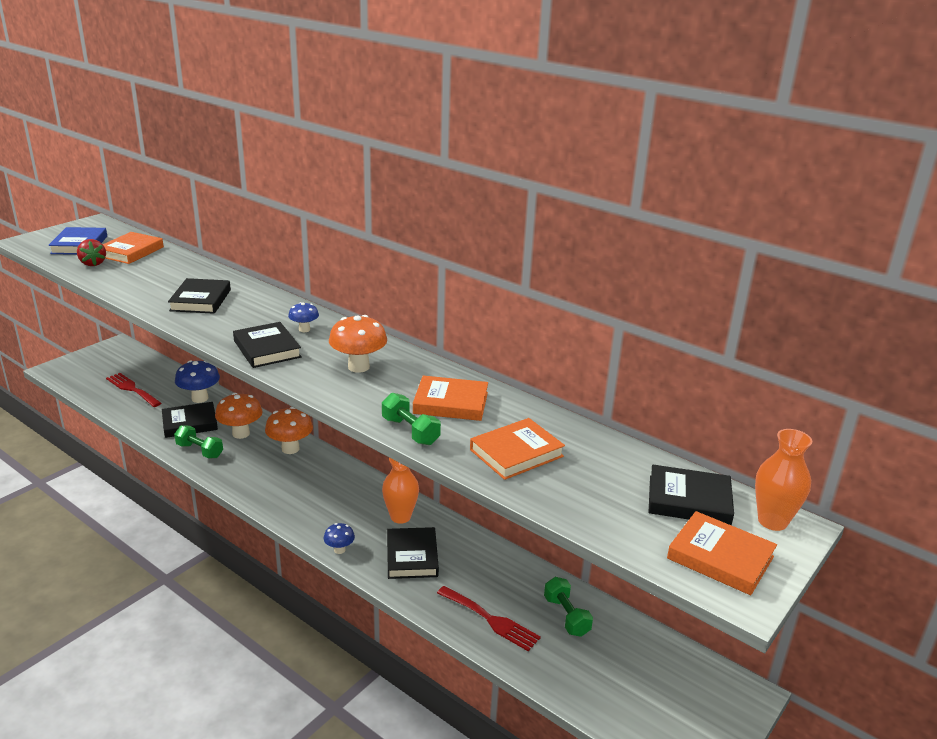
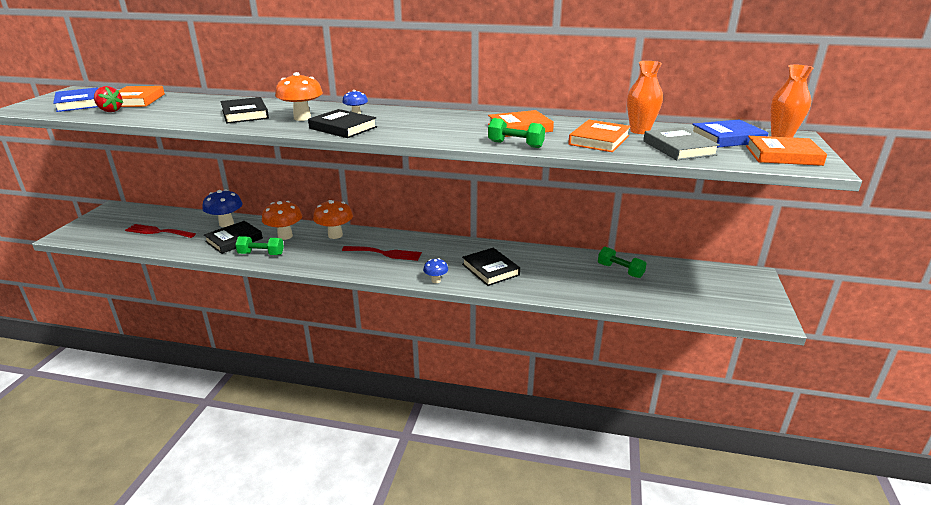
camera: 25 degrees left, 0 degrees up
orange mushroom [329,315,387,373] -> orange mushroom moved to [275,72,323,121]
orange vase [382,458,419,524] -> orange vase moved to [627,61,663,134]
red fork [437,586,541,651] -> red fork moved to [342,246,422,261]
black book [649,464,734,525] -> blue book [692,119,769,148]
none -> grey book [643,127,720,160]

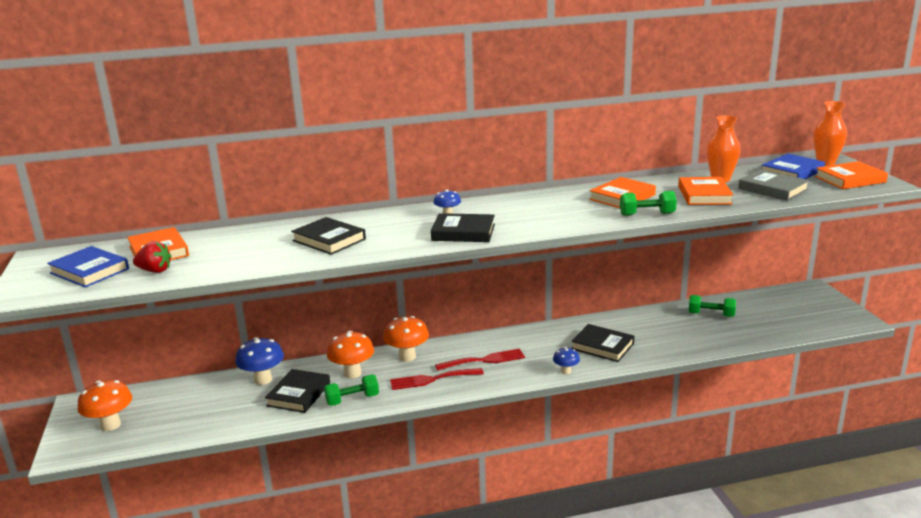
camera: 25 degrees left, 5 degrees down
red fork [125,224,196,238] -> red fork moved to [390,368,484,390]
orange mushroom [275,72,323,121] -> orange mushroom moved to [78,380,132,431]

